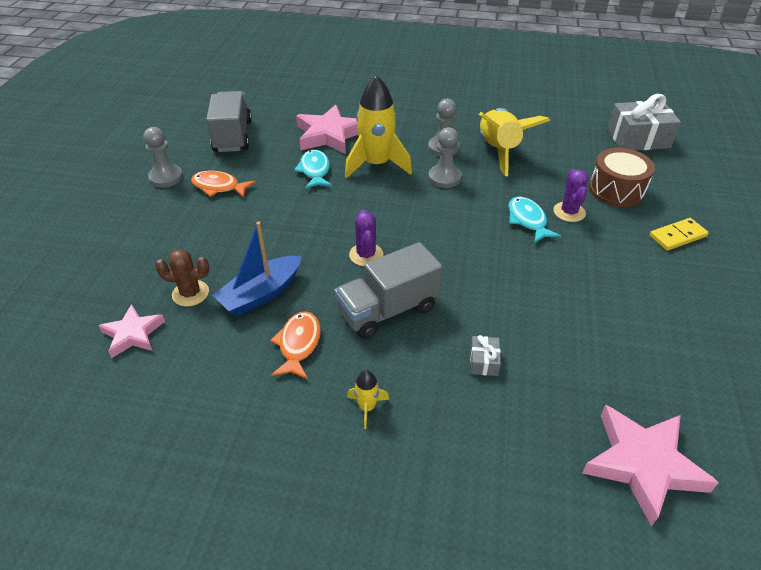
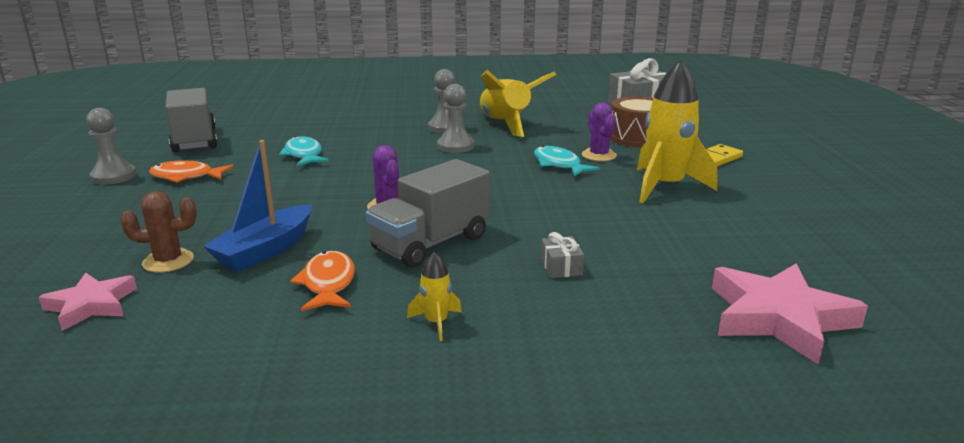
camera: 15 degrees left, 20 degrees down
pink star [296,105,358,154] -> none
yellow rocket [345,75,412,179] -> yellow rocket moved to [637,60,717,203]

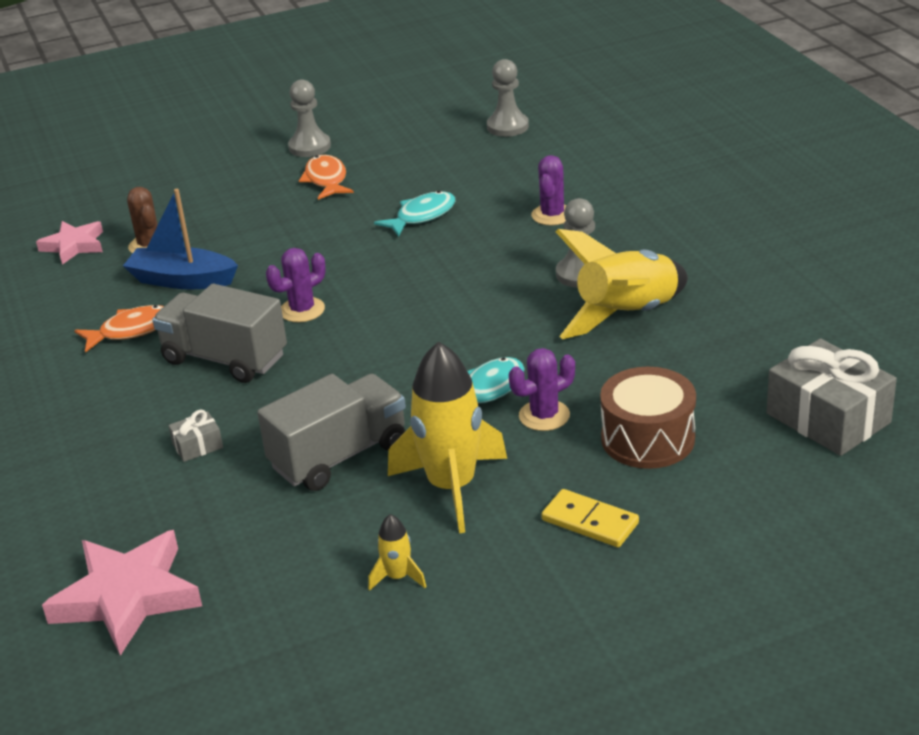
camera: 75 degrees right, 10 degrees up
grey truck [165,88,218,152] -> grey truck moved to [257,374,406,491]
yellow rocket [407,252,462,341] -> yellow rocket moved to [368,514,426,591]
grey pawn [437,84,474,153] -> grey pawn moved to [487,59,529,137]
none -> purple cactus [531,155,566,225]

